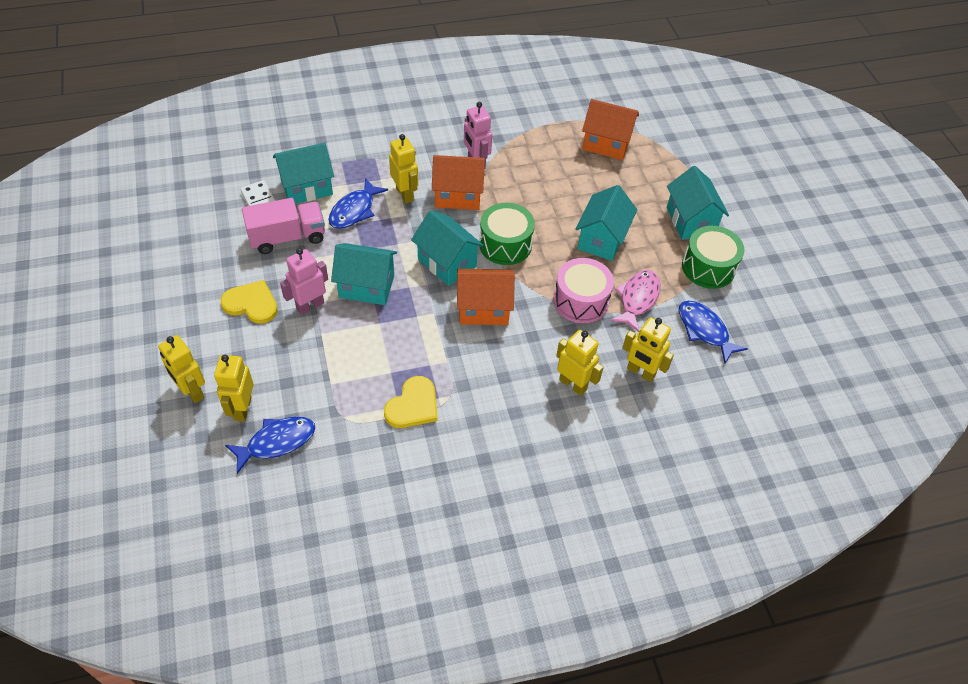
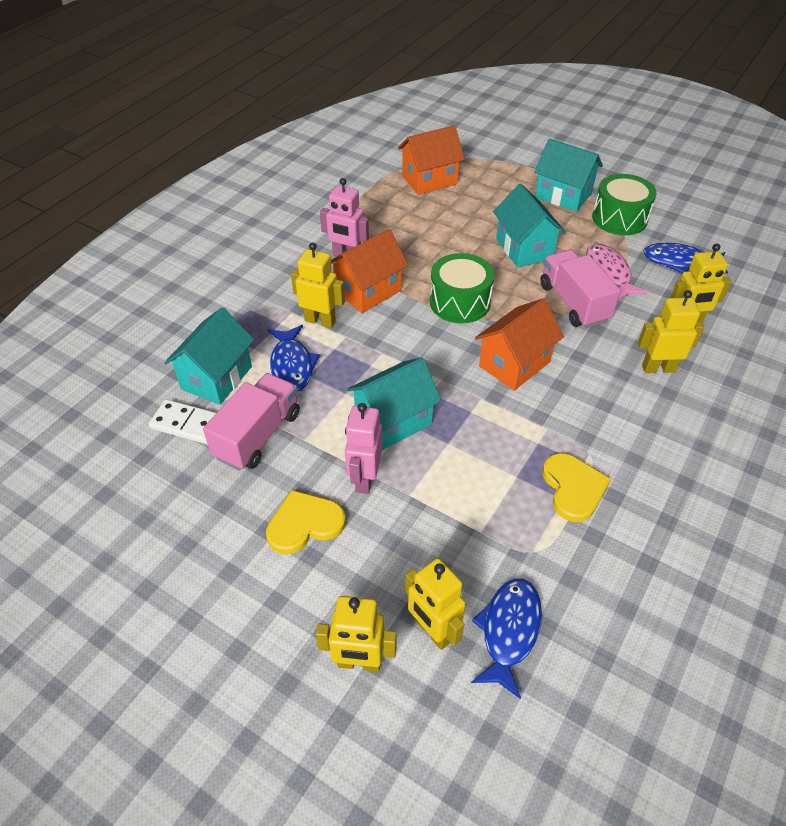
camera: 40 degrees left, 5 degrees down
turquoise house [411,210,484,286] -> none
pink drum [553,258,614,323] -> pink truck [540,250,621,328]

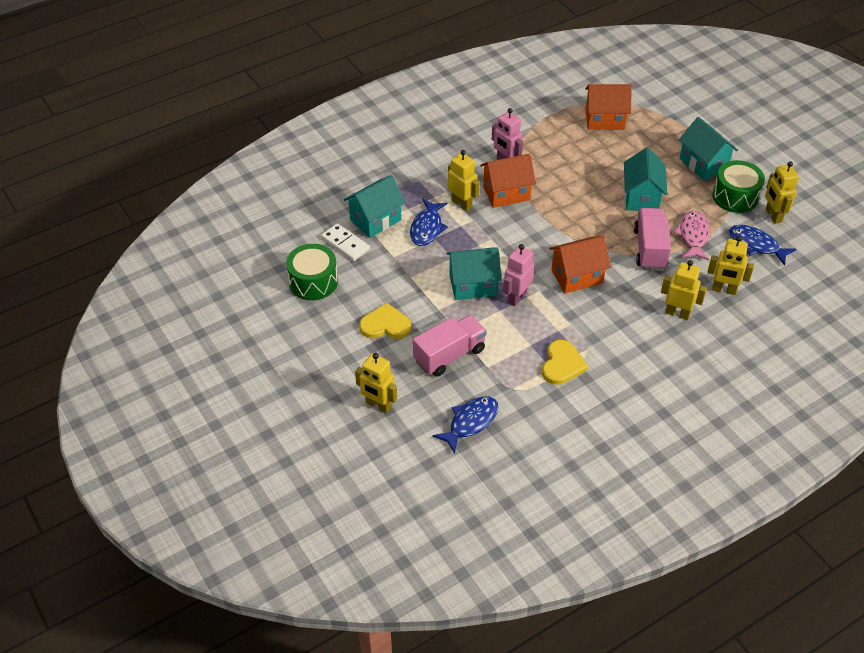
camera: 25 degrees right, 0 degrees up
pink truck [203,373,300,470] -> pink truck moved to [413,315,487,377]
pink robot [345,403,382,494] -> pink robot moved to [503,244,534,307]
yellow robot [405,558,466,650] -> yellow robot moved to [765,161,799,224]
green drum [430,253,494,323] -> green drum moved to [286,244,338,300]

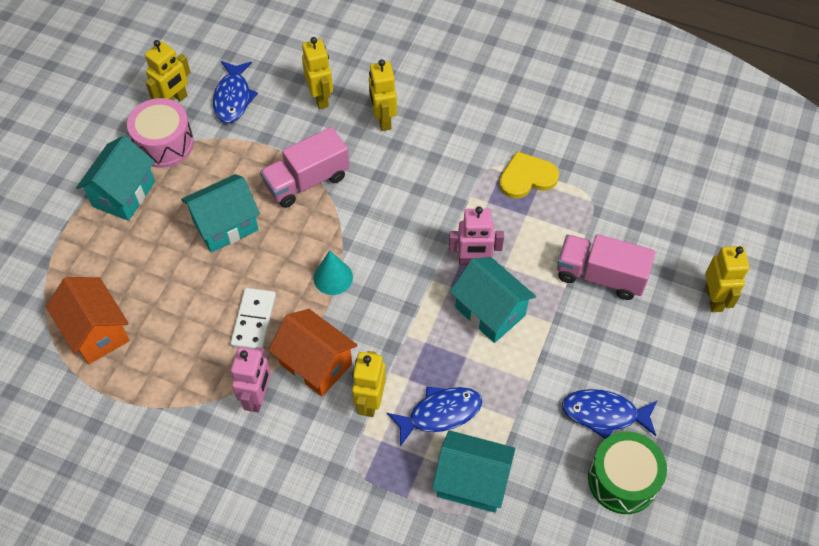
camera: 125 degrees left, 10 degrees up
white domino [321,223,370,261] -> white domino moved to [230,288,276,349]
yellow heart [359,303,412,339] -> none
blue fish [432,396,498,454] -> blue fish moved to [562,389,658,439]
orange house [549,236,611,293] -> none
pink fish [673,210,710,260] -> none
green drum [712,160,765,213] -> pink drum [127,98,194,168]
none -> turquoise cone [313,250,353,295]

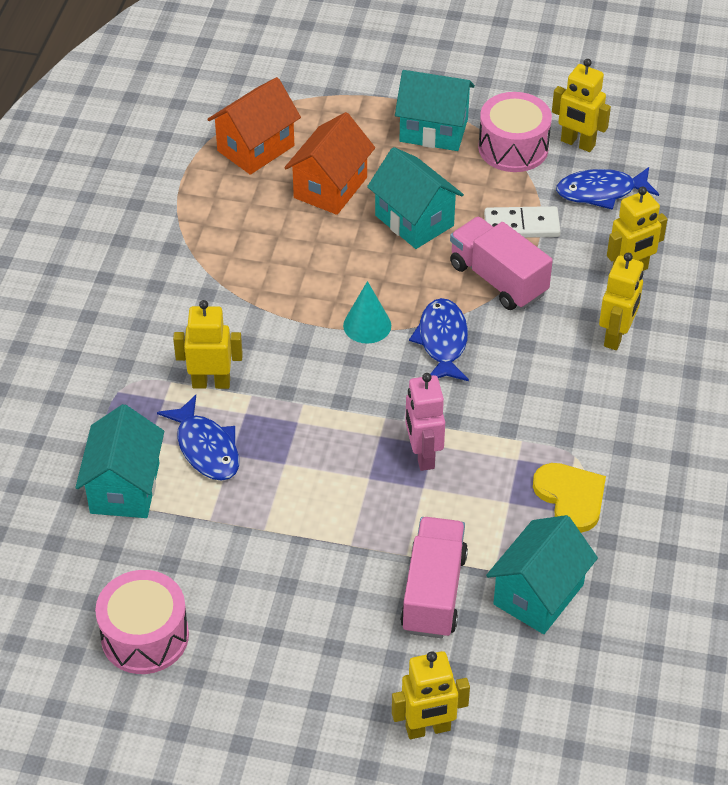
camera: 80 degrees right, 10 degrees down
white domino [230,288,276,349] -> white domino moved to [484,206,561,238]
pink robot [231,347,271,412] -> none
orange house [269,309,358,397] -> orange house moved to [284,112,375,215]
yellow robot [369,59,397,131] -> yellow robot turned 135 degrees clockwise [599,253,643,350]
turquoise house [450,257,536,343] -> turquoise house moved to [486,515,598,634]
blue fish [562,389,658,439] -> blue fish moved to [409,298,469,381]
green drum [588,432,667,514] -> pink drum [95,570,189,674]

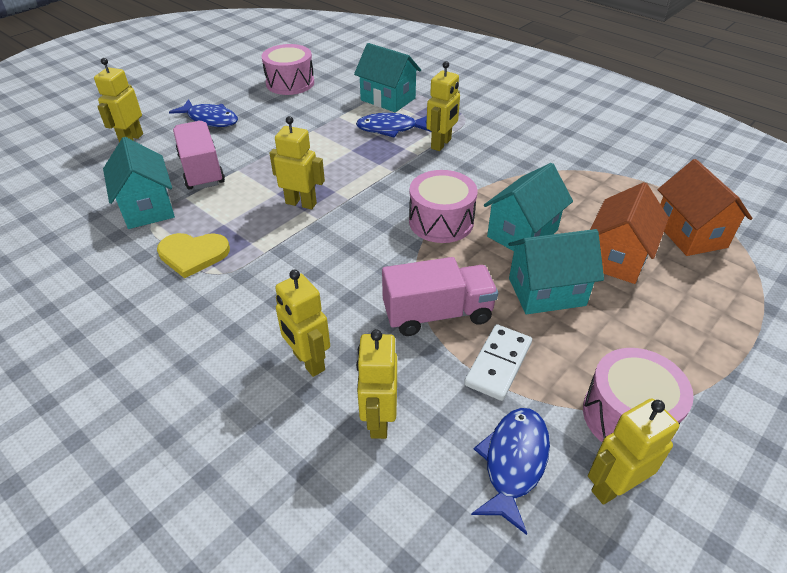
camera: 120 degrees right, 5 degrees down
orange house [284,112,375,215] -> orange house turned 60 degrees clockwise [590,182,669,284]
turquoise cone [343,281,391,344] -> pink drum [409,170,477,243]
turquoise house [395,70,475,151] -> turquoise house moved to [484,163,573,251]
pink truck [400,517,468,638] -> pink truck turned 150 degrees counterclockwise [173,121,225,190]
pink robot [405,373,445,471] -> yellow robot [269,116,325,209]
blue fish [409,298,469,381] -> blue fish moved to [169,99,238,127]

